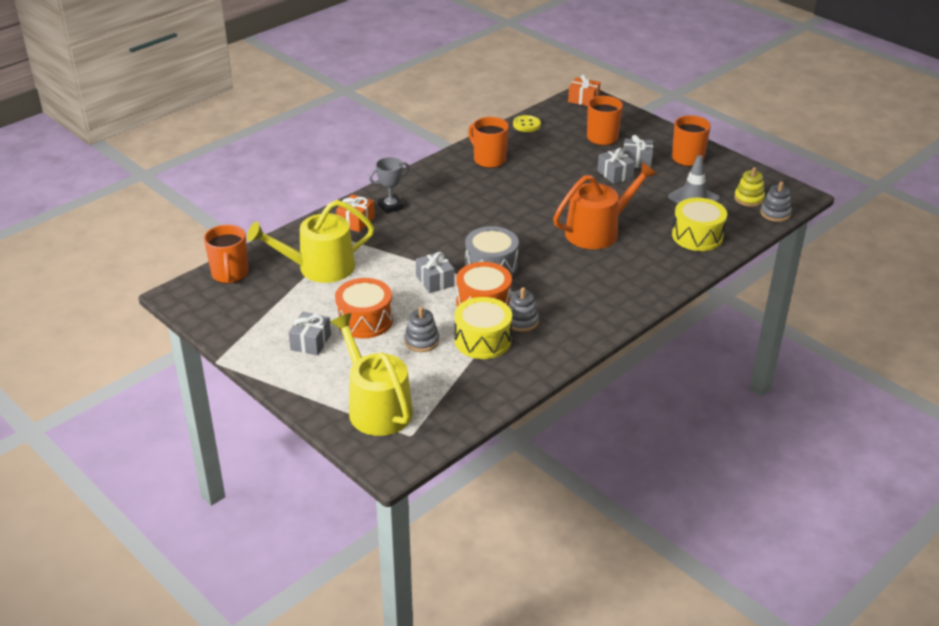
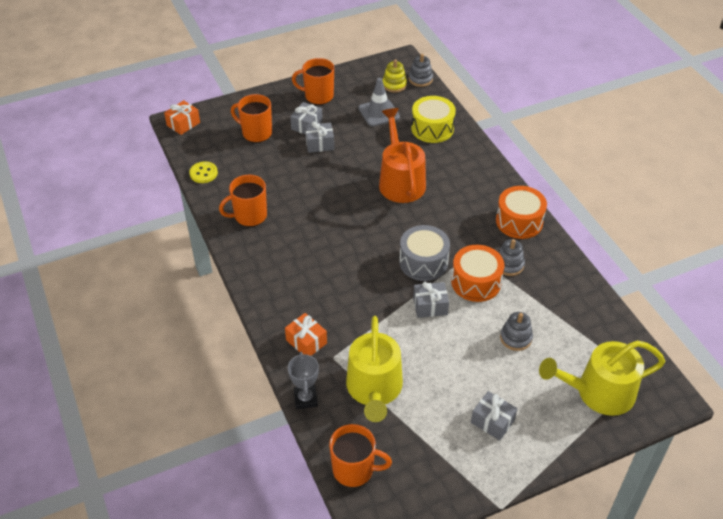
camera: 70 degrees left, 10 degrees up
orange drum [335,278,393,339] -> orange drum moved to [496,186,547,239]
grey trophy [369,157,410,214] -> grey trophy moved to [288,352,319,409]
yellow drum [454,297,512,359] -> none

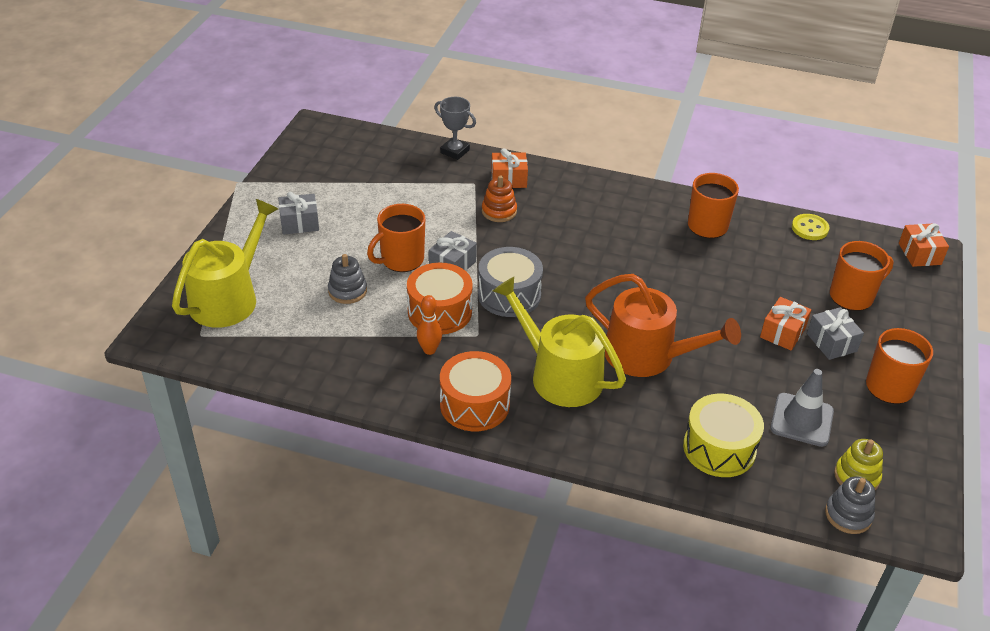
camera: 130 degrees right, 5 degrees down
grey gift [305,121,334,153] -> orange gift [760,297,811,351]
orange mug [329,424,392,487] -> orange mug moved to [367,204,425,272]
yellow watering can [346,316,403,422] -> yellow watering can moved to [493,277,626,407]
grey stacking toy [498,239,525,276] -> orange bowling pin [417,295,442,355]
none -> orange stacking toy [482,175,517,222]

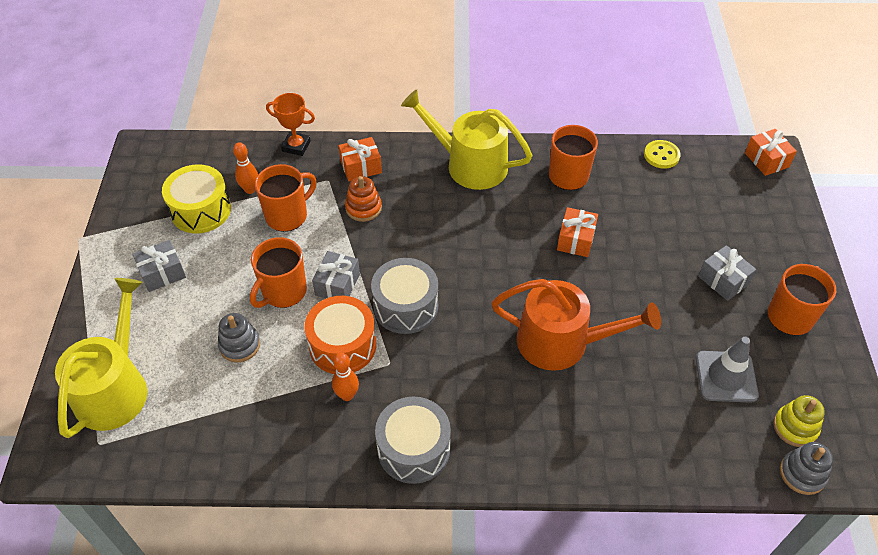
camera: 15 degrees left, 10 degrees up
grey trophy [434,97,476,160] -> orange trophy [266,93,315,156]
orange drum [440,351,511,431] -> grey drum [375,397,451,484]
yellow watering can [493,277,626,407] -> yellow watering can moved to [401,89,533,190]
yellow drum [683,394,764,477] -> yellow drum moved to [162,164,231,234]
orange gift [760,297,811,351] -> orange gift moved to [557,207,598,257]
orange mug [830,241,893,311] -> orange mug moved to [255,164,317,232]
none -> orange bowling pin [233,142,258,194]

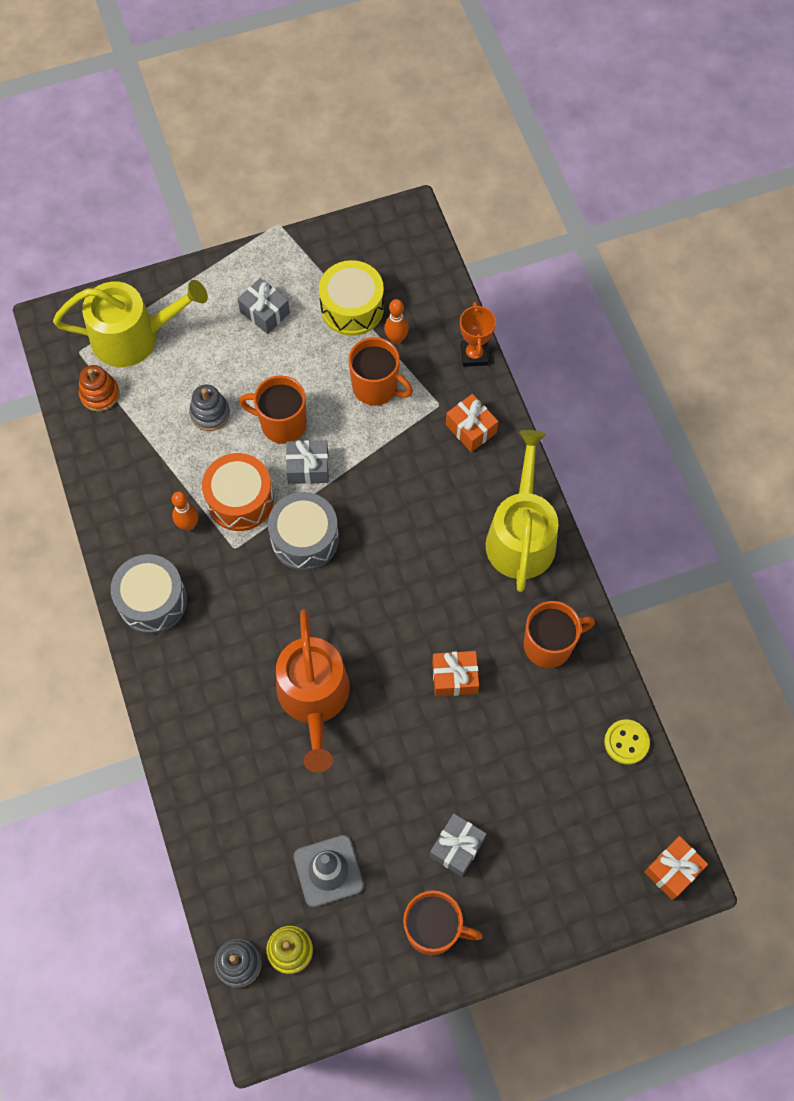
camera: 70 degrees right, 15 degrees up
orange stacking toy [345,176,382,222] -> orange stacking toy moved to [79,365,120,412]

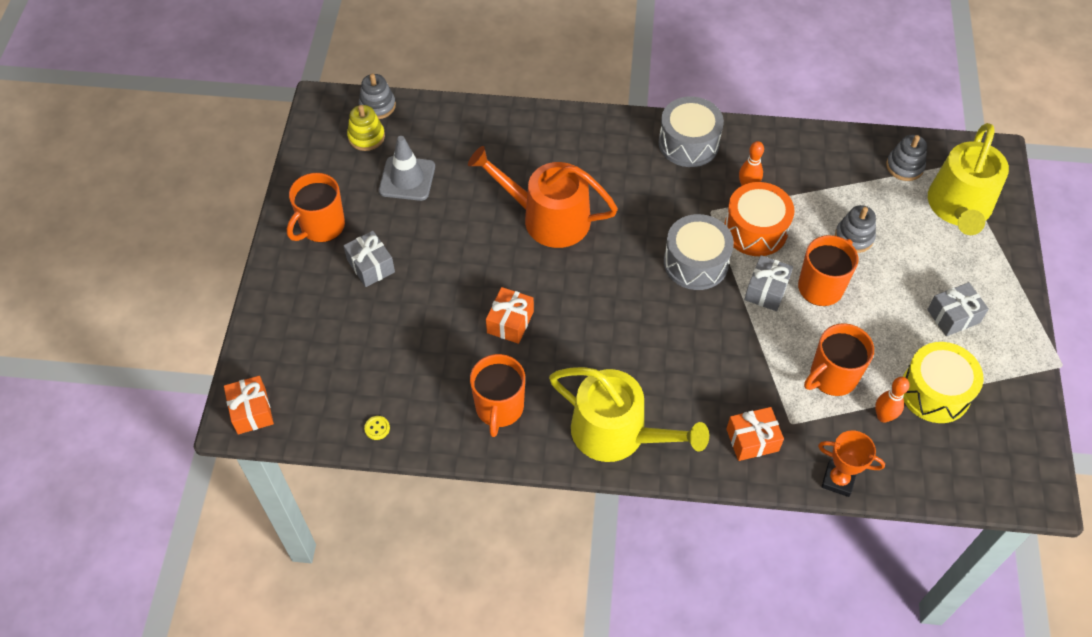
camera: 115 degrees right, 10 degrees down
orange stacking toy [79,365,120,412] -> grey stacking toy [886,135,927,181]
yellow button [604,720,650,765] -> yellow button [364,416,390,440], size x0.57

